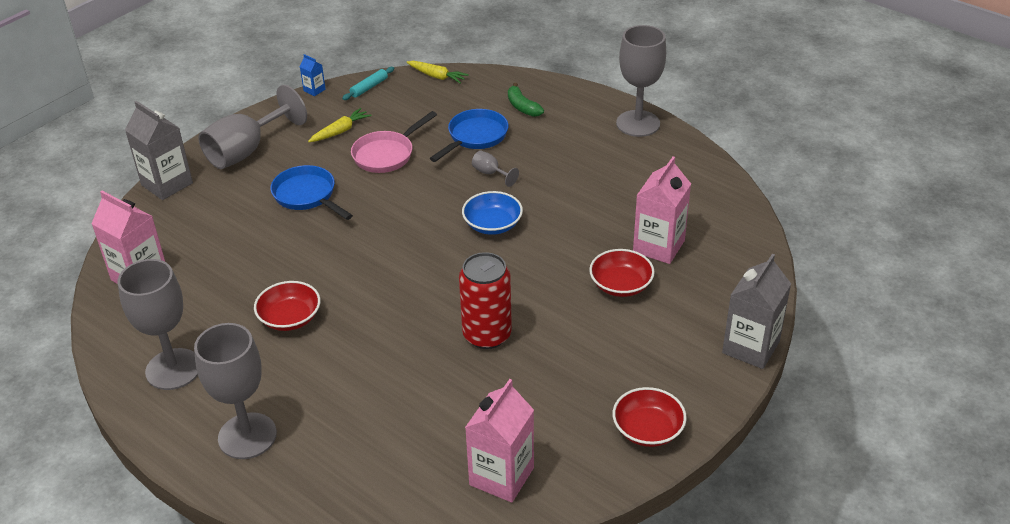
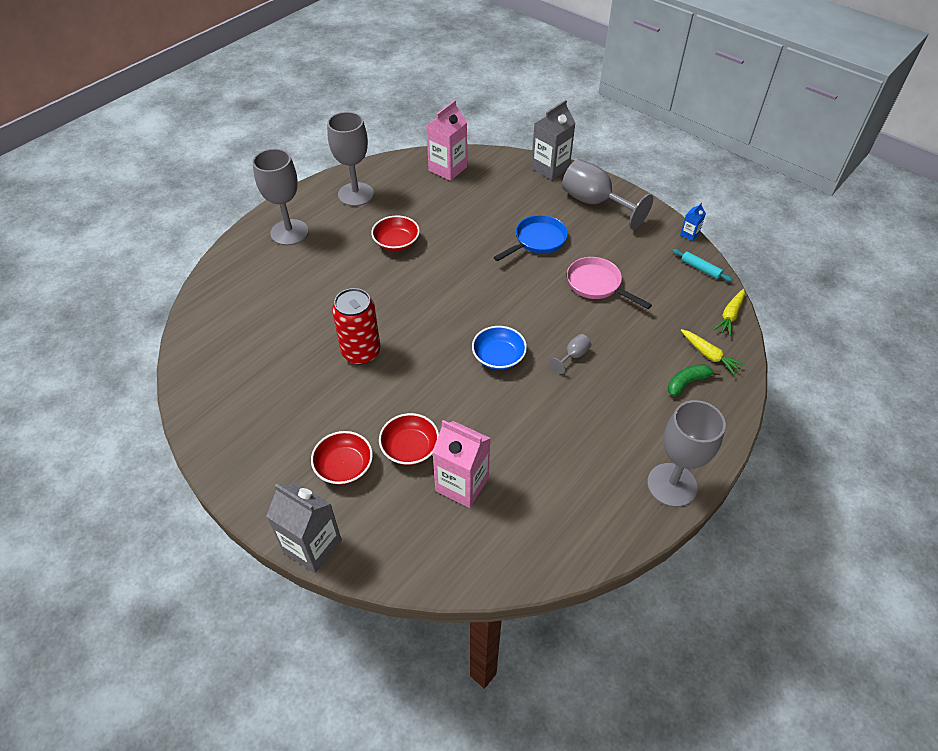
camera: 90 degrees right, 10 degrees up
yellow carrot [308,108,371,142] -> yellow carrot moved to [681,329,745,375]
blue pan [430,109,508,162] -> none
pink carton [465,379,534,502] -> none
red bowl [613,387,687,447] -> red bowl moved to [311,431,373,485]

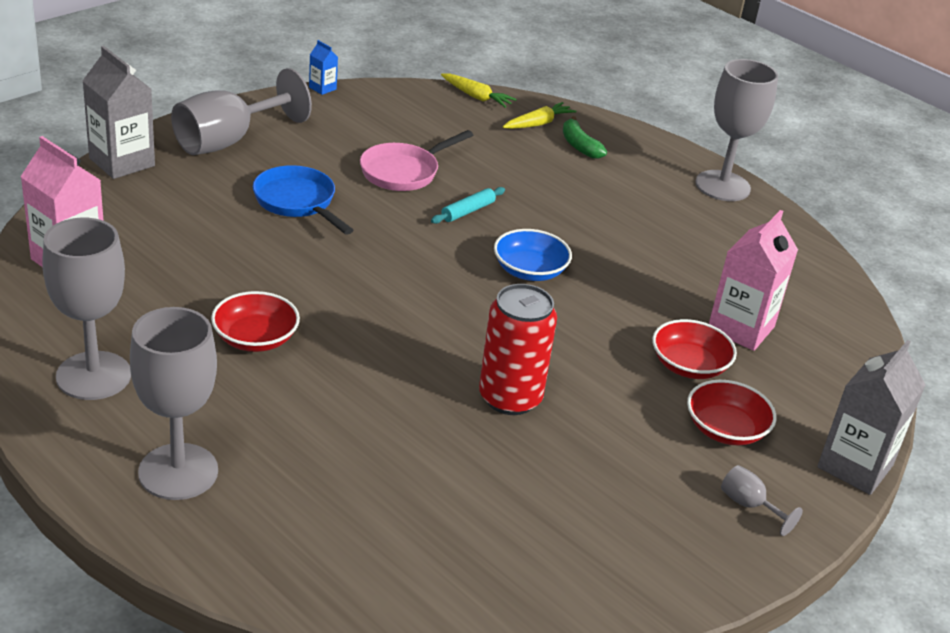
camera: 90 degrees left, 15 degrees down
grey goblet [550,334,591,374] -> grey goblet moved to [721,465,803,536]
turquoise rolling pin [672,249,733,282] -> turquoise rolling pin moved to [431,187,505,224]

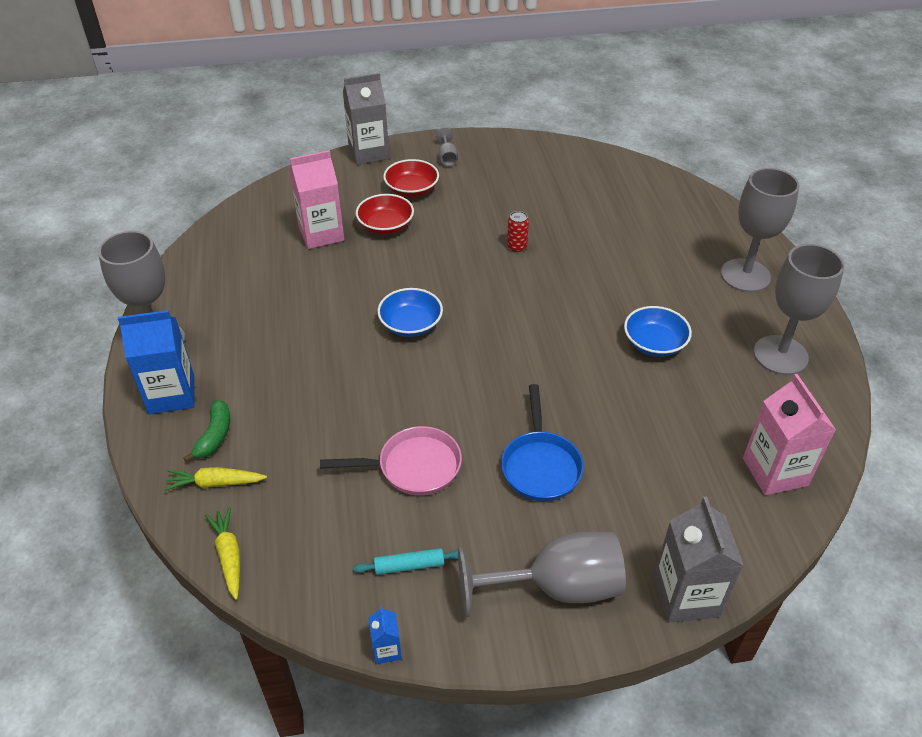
camera: 140 degrees left, 10 degrees up
red bowl [211,291,300,352] -> blue bowl [624,306,692,357]
turquoise rolling pin [431,187,505,224] -> turquoise rolling pin moved to [353,548,458,575]
red can [479,284,557,415] -> red can [507,211,529,252], size x0.47
none -> blue carton [118,310,194,414]

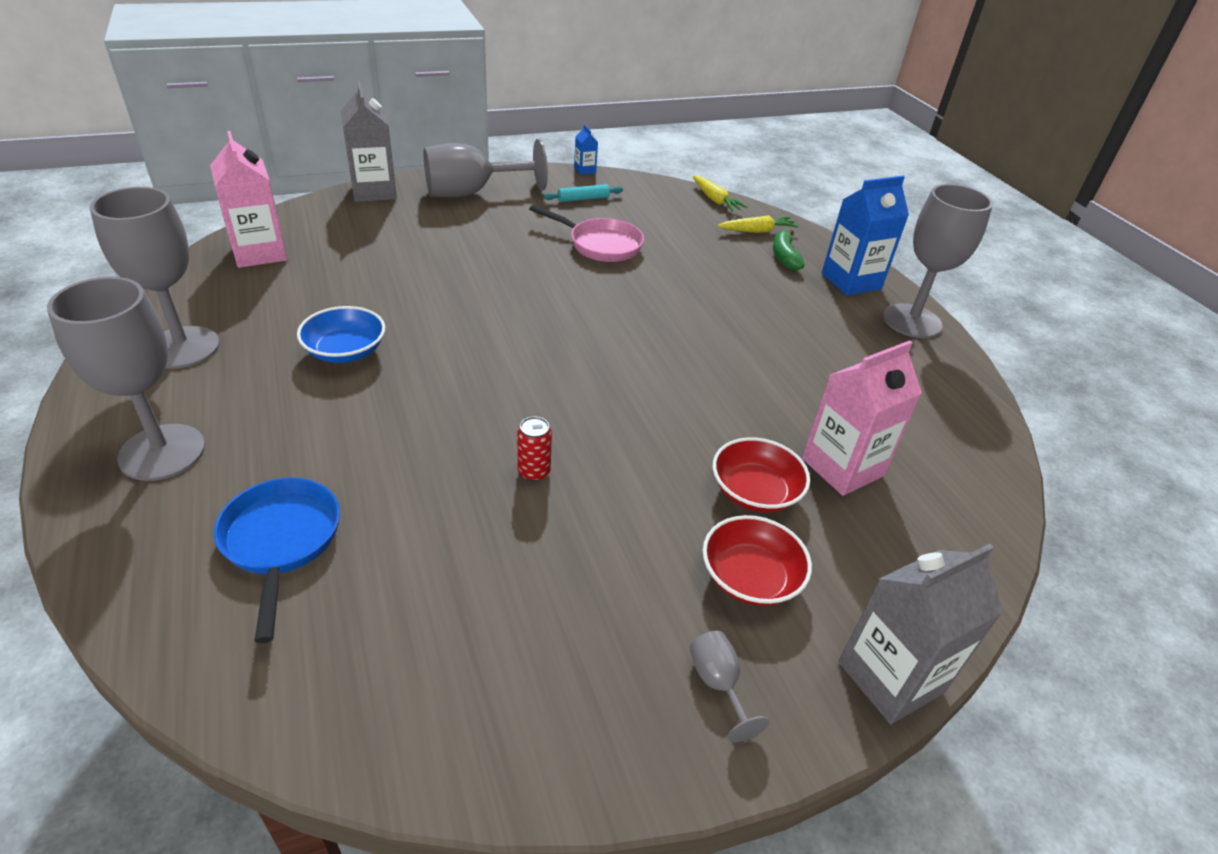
camera: 165 degrees right, 5 degrees down
pink pan [320,426,462,496] -> pink pan turned 135 degrees counterclockwise [529,205,644,262]
blue bowl [377,288,443,337] -> none
blue pan [501,384,584,502] -> blue pan moved to [214,477,340,643]

